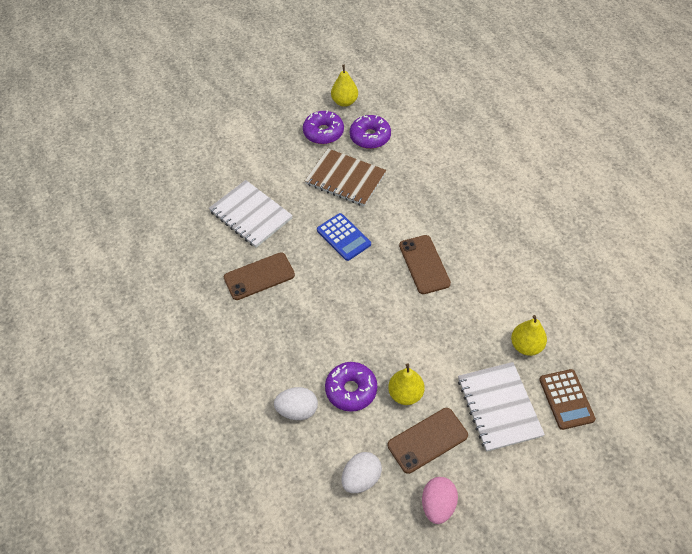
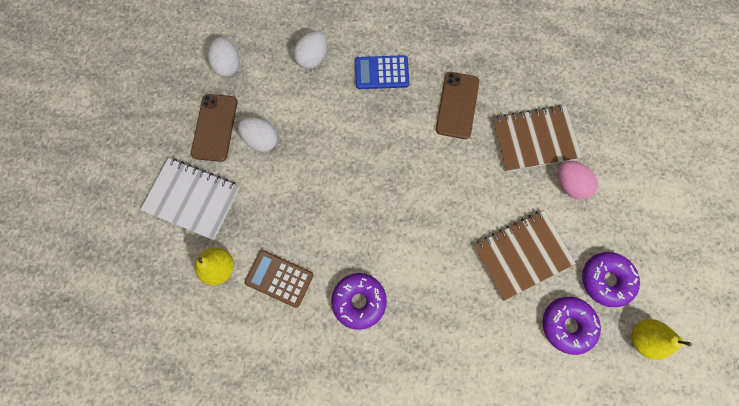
camera: 125 degrees right, 20 degrees up
white notebook [209,180,293,248] -> brown notebook [491,105,582,172]
blue calculator [317,213,371,261] -> blue calculator moved to [355,55,409,89]
purple donut [325,362,377,411] -> purple donut moved to [331,273,387,330]
yellow pear [388,363,424,405] -> white egg [238,117,278,152]
brown phone [399,235,451,294] -> none
pink egg [422,477,458,524] -> pink egg moved to [557,161,598,200]
brown calculator [539,369,596,430] -> brown calculator moved to [245,250,313,308]

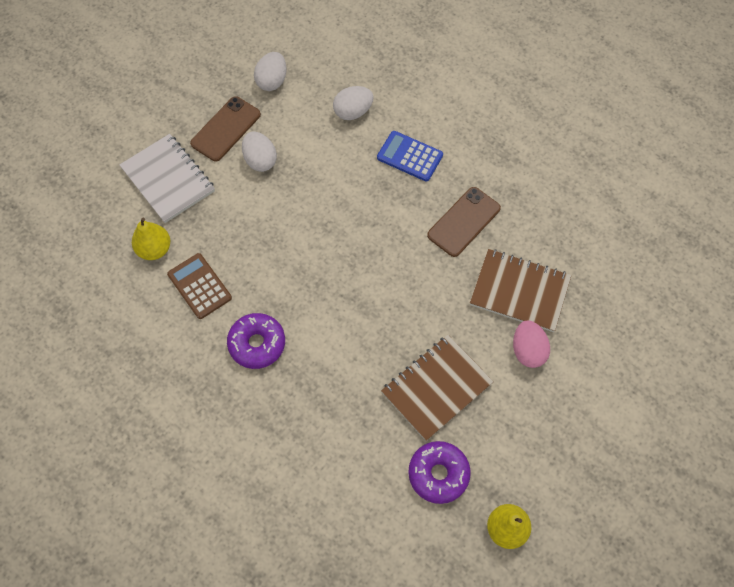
camera: 30 degrees right, 10 degrees down
brown notebook [473,210,576,301] -> brown notebook turned 45 degrees counterclockwise [381,335,494,441]
purple donut [582,252,640,307] -> none

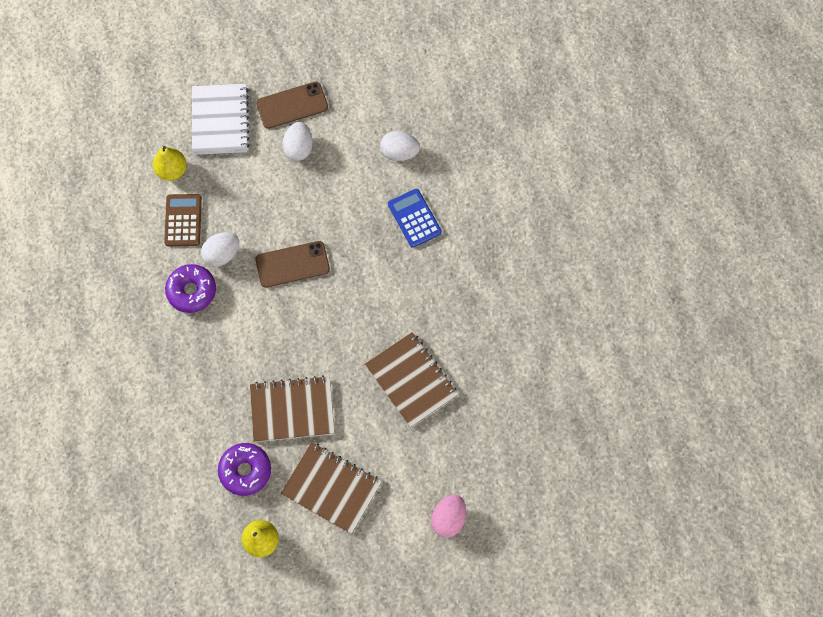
camera: 35 degrees right, 5 degrees up
white egg [254,52,286,91] -> white egg moved to [201,232,239,267]
brown phone [427,187,501,257] -> brown phone moved to [255,241,330,288]
pink egg [513,320,550,368] -> pink egg moved to [431,494,466,537]
none -> brown notebook [281,442,382,534]

